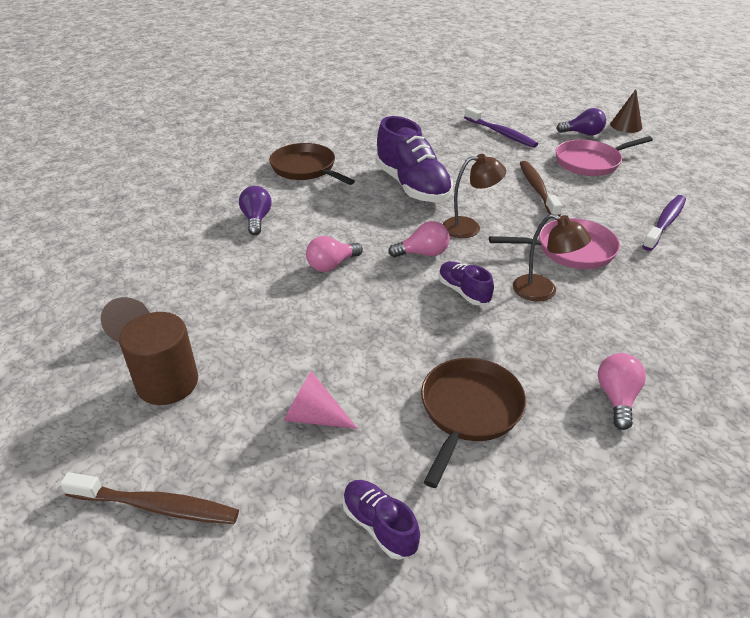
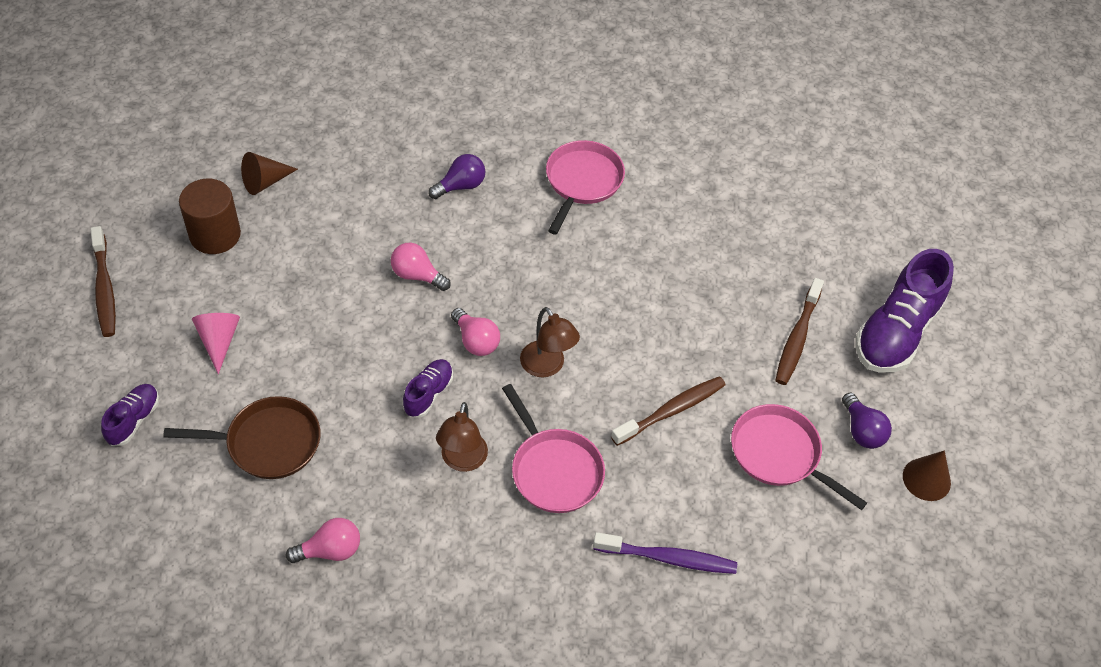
camera: 60 degrees right, 15 degrees up
brown pan [269,143,355,185] -> pink pan [546,140,625,235]
purple shoe [376,116,453,202] -> purple shoe moved to [855,249,954,373]
purple toothbrush [464,107,538,148] -> brown toothbrush [775,278,824,385]

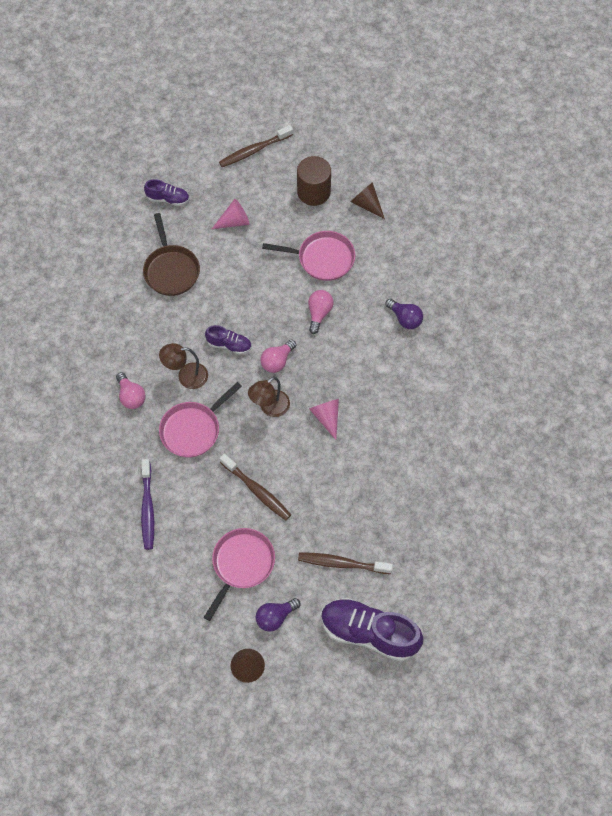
camera: 80 degrees right, 10 degrees up
pink light bulb [286,518,360,563] -> pink light bulb moved to [116,372,146,409]
pink pan [546,140,625,235] -> pink pan moved to [262,231,355,281]
none -> pink cone [309,399,339,440]

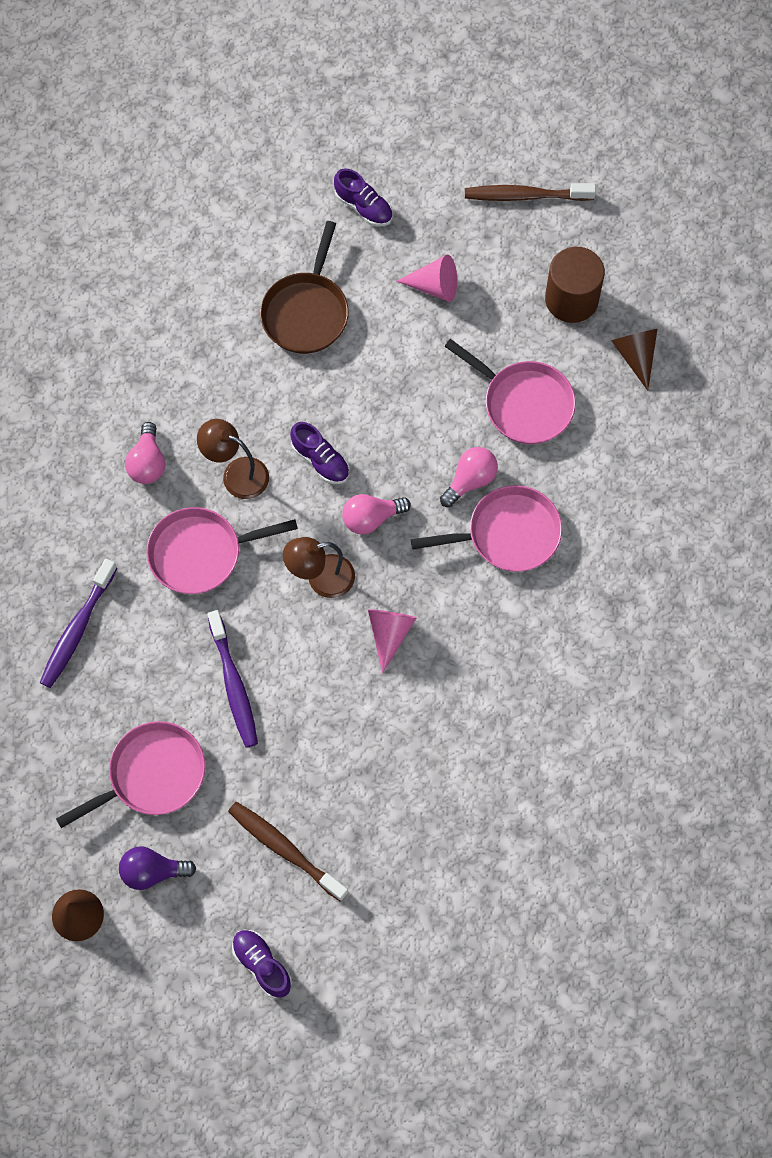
camera: 30 degrees right, 5 degrees up
brown toothbrush [220,454,291,520] -> purple toothbrush [208,610,258,748]
purple shoe [321,598,423,662] -> purple shoe [232,929,292,998], size x0.50
purple light bulb [385,299,423,329] -> none
none -> pink pan [411,485,562,572]

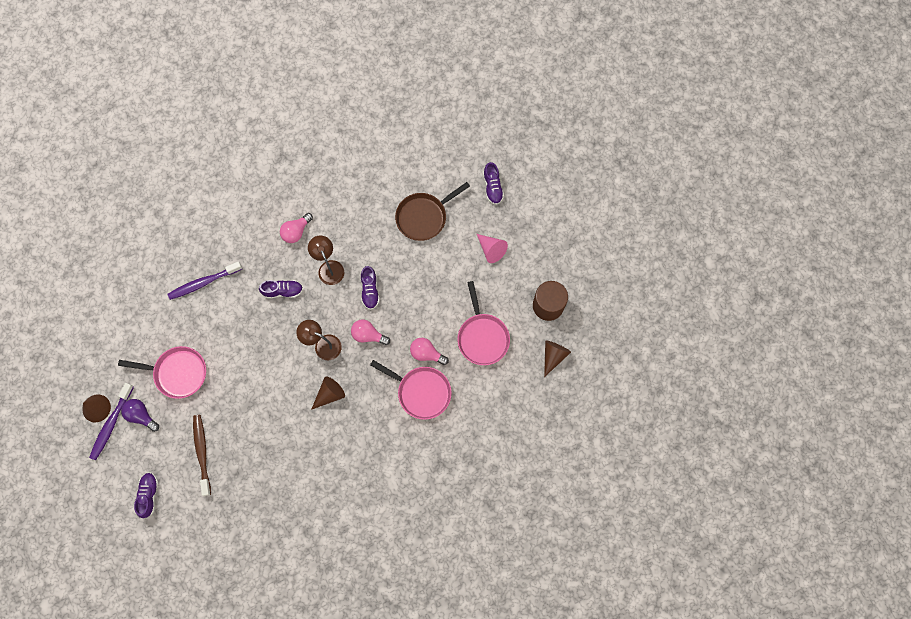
camera: 40 degrees right, 5 degrees up
pink pan [146,507,298,594] -> purple shoe [259,280,303,299]
purple toothbrush [208,610,258,748] -> purple toothbrush moved to [89,383,134,460]
pink cone [368,609,417,673] -> brown cone [311,376,345,410]
pink light bulb [440,447,498,507] -> pink light bulb turned 150 degrees counterclockwise [410,338,449,365]
brown toothbrush [465,183,596,201] -> none

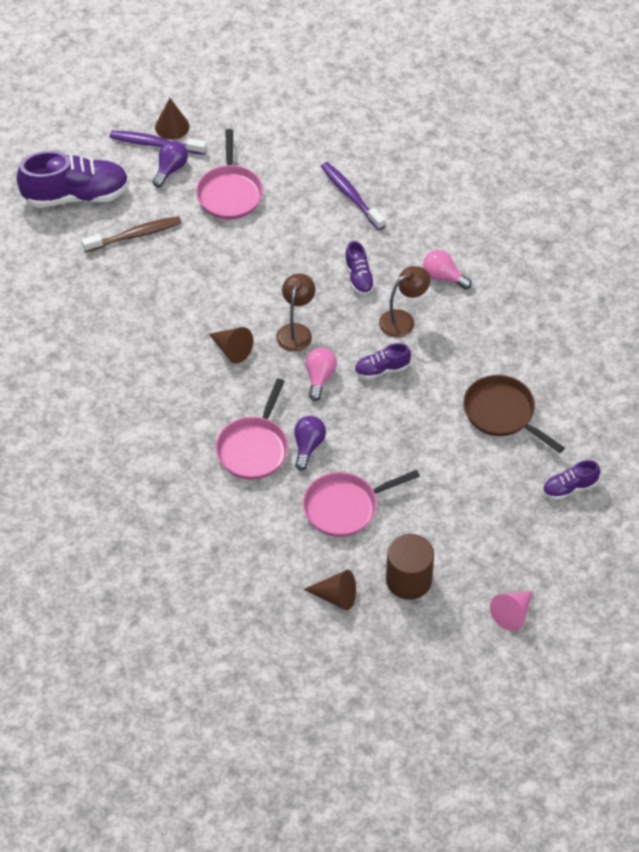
camera: 80 degrees right, 20 degrees down
purple shoe [134,473,158,518] -> purple shoe [16,151,129,208], size x2.00
pink light bulb [410,338,449,365] -> purple light bulb [294,416,326,470]
pink cone [477,234,508,263] -> pink cone moved to [490,591,533,631]

